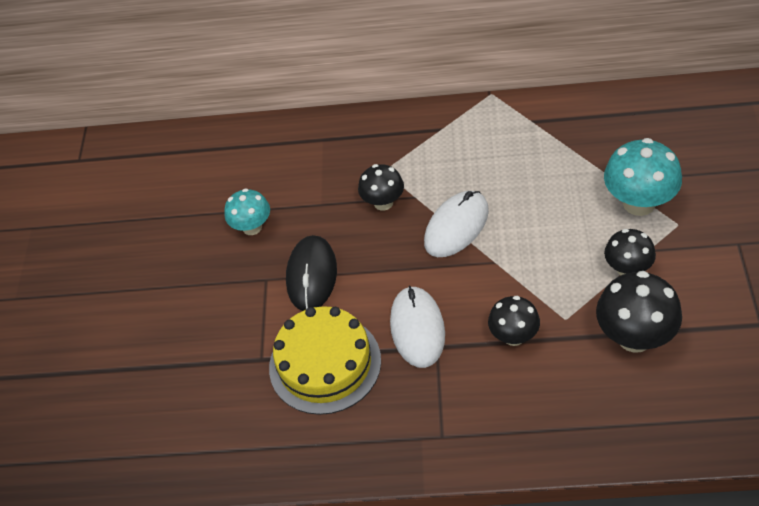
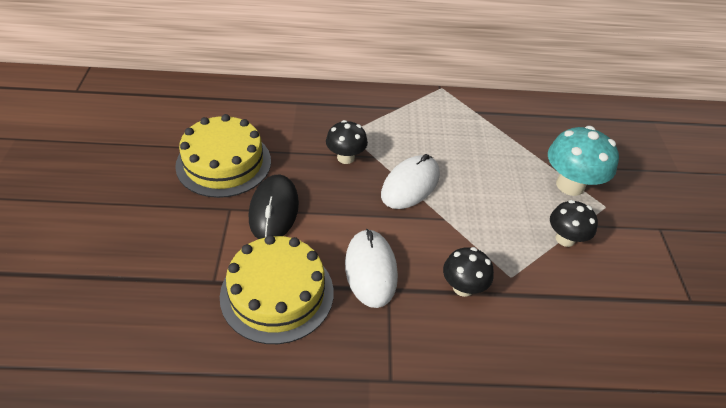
camera: 10 degrees left, 5 degrees down
turquoise mushroom [224,188,270,235] -> yellow cake [175,114,271,198]
black mushroom [596,271,682,353] -> none

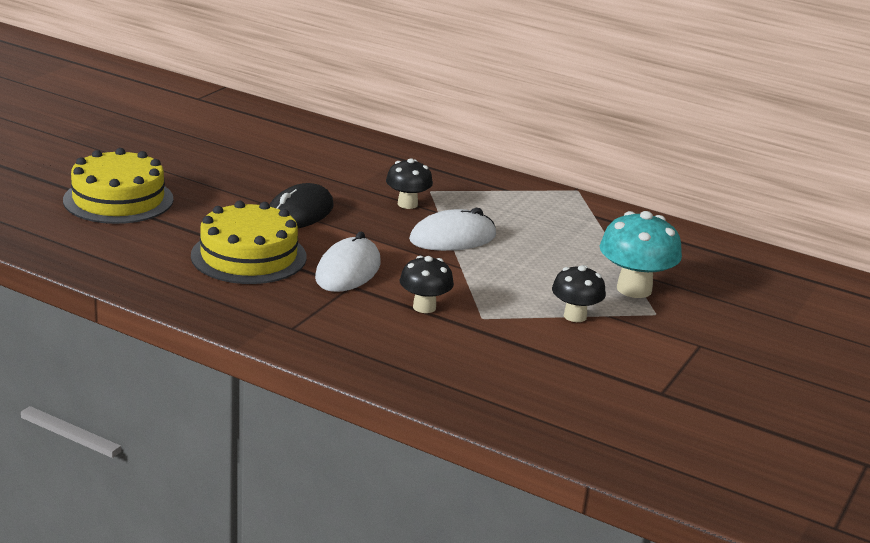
camera: 30 degrees right, 20 degrees down
yellow cake [175,114,271,198] -> yellow cake moved to [63,148,173,224]

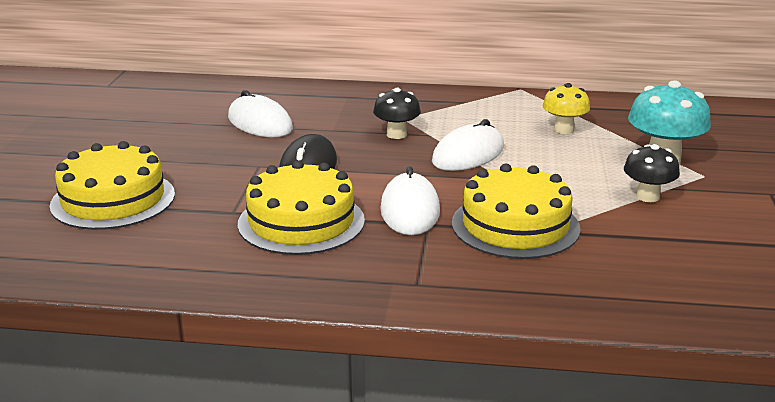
camera: 20 degrees left, 0 degrees up
black mushroom [400,256,454,313] -> yellow cake [452,164,580,259]
none -> white mouse [228,90,293,137]
none -> yellow mushroom [542,83,590,134]

